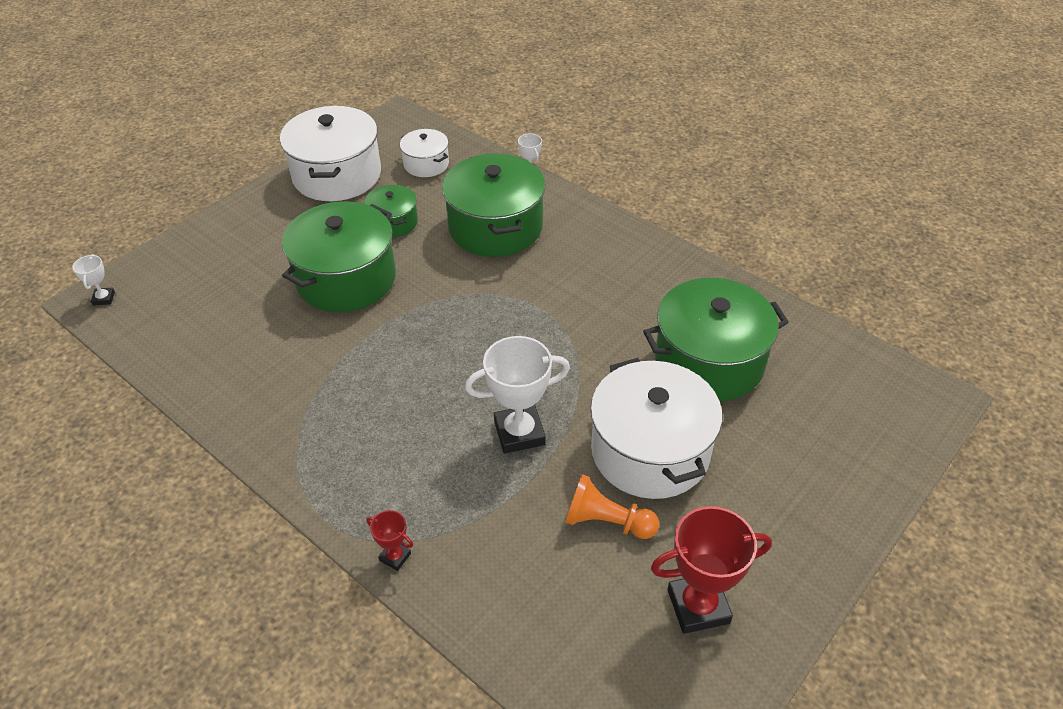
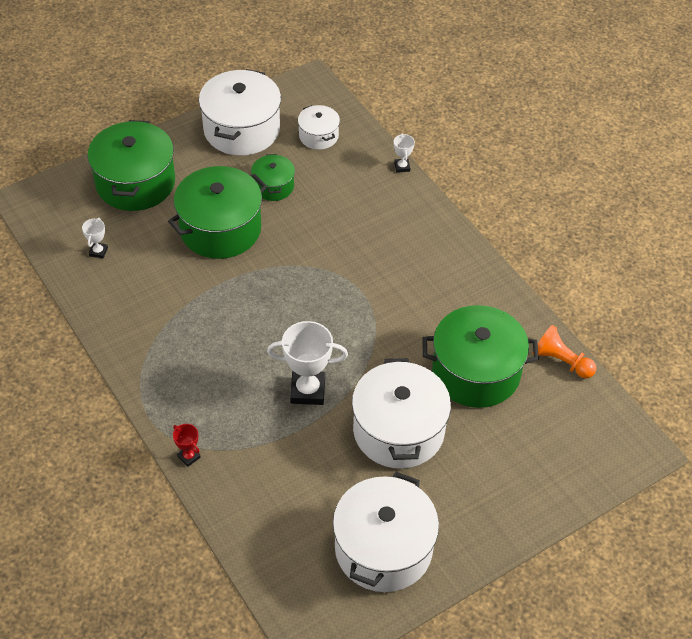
camera: 15 degrees right, 5 degrees up
white trophy [72,254,115,306] -> white trophy moved to [82,218,108,259]
green pot [442,154,545,257] -> green pot moved to [87,120,175,211]
orange pawn [565,474,659,539] -> orange pawn moved to [532,325,596,378]
red trophy [651,506,772,634] -> white pot [333,472,439,592]

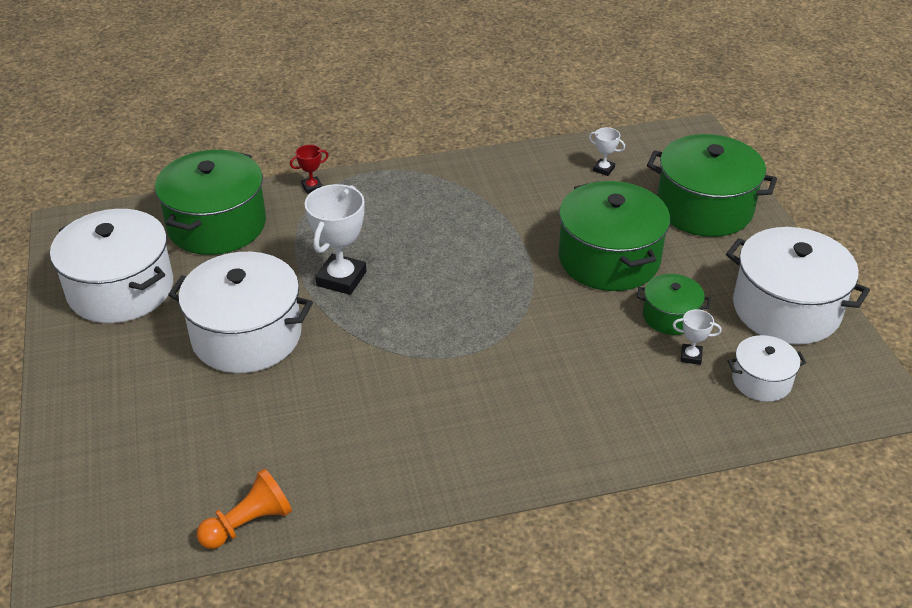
camera: 110 degrees right, 10 degrees down
white trophy [394,134,415,173] -> white trophy moved to [673,309,722,365]
green pot [422,305,539,408] -> green pot moved to [155,150,266,255]

